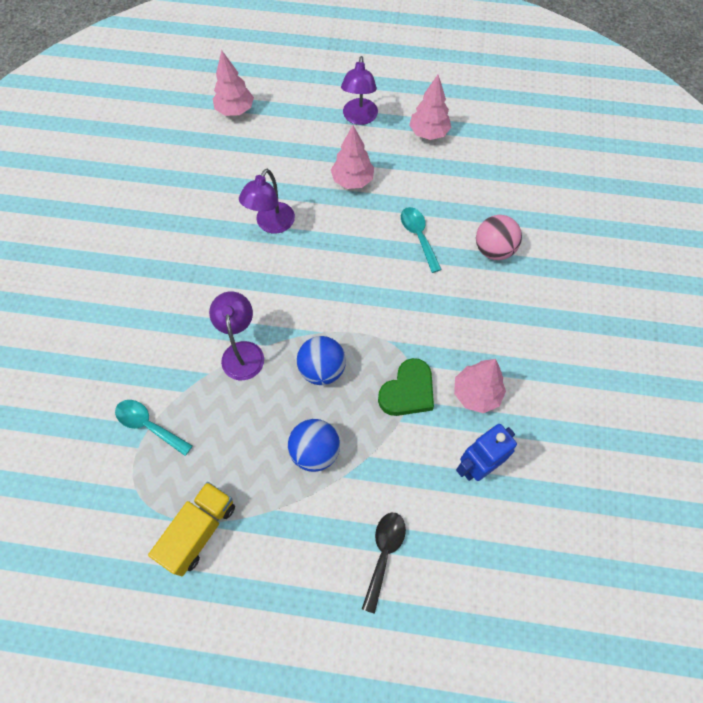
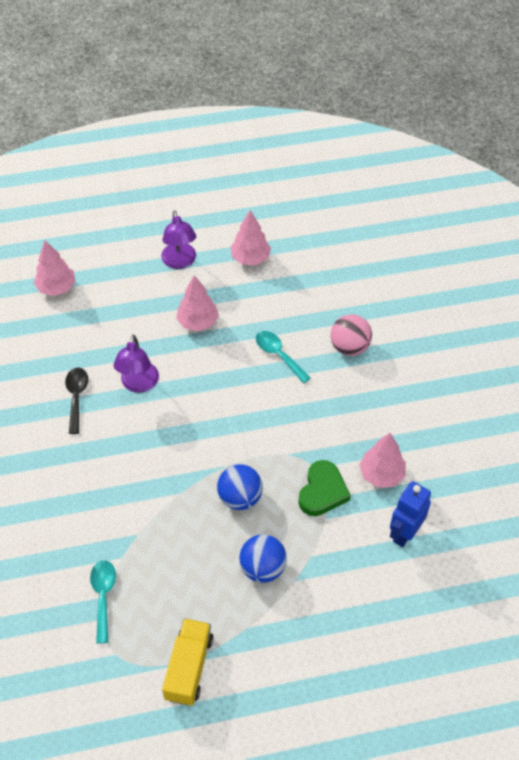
camera: 20 degrees left, 10 degrees down
turquoise spoon [115,400,193,456] -> turquoise spoon turned 75 degrees clockwise [90,560,116,644]
purple lamp [209,291,264,380] -> none
black spoon [362,512,406,614] -> black spoon moved to [65,368,88,434]

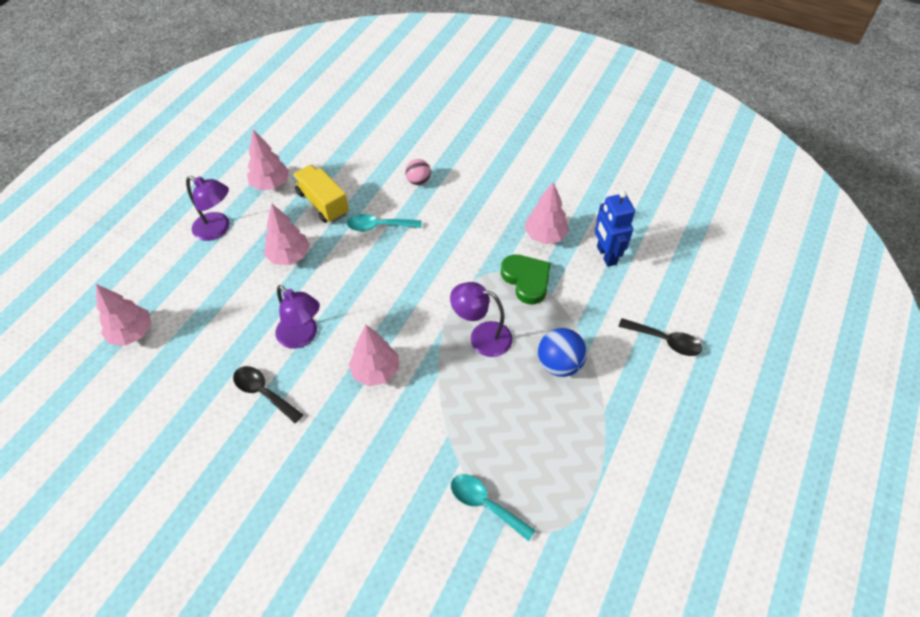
camera: 50 degrees left, 0 degrees up
yellow truck [162,618,213,706] -> yellow truck moved to [292,165,349,223]
blue ball [217,464,263,510] -> purple lamp [450,282,513,357]
pink ball [330,314,372,356] -> pink ball [405,159,431,185], size x0.65
none -> pink tree [349,325,399,386]
none -> black spoon [618,318,702,356]

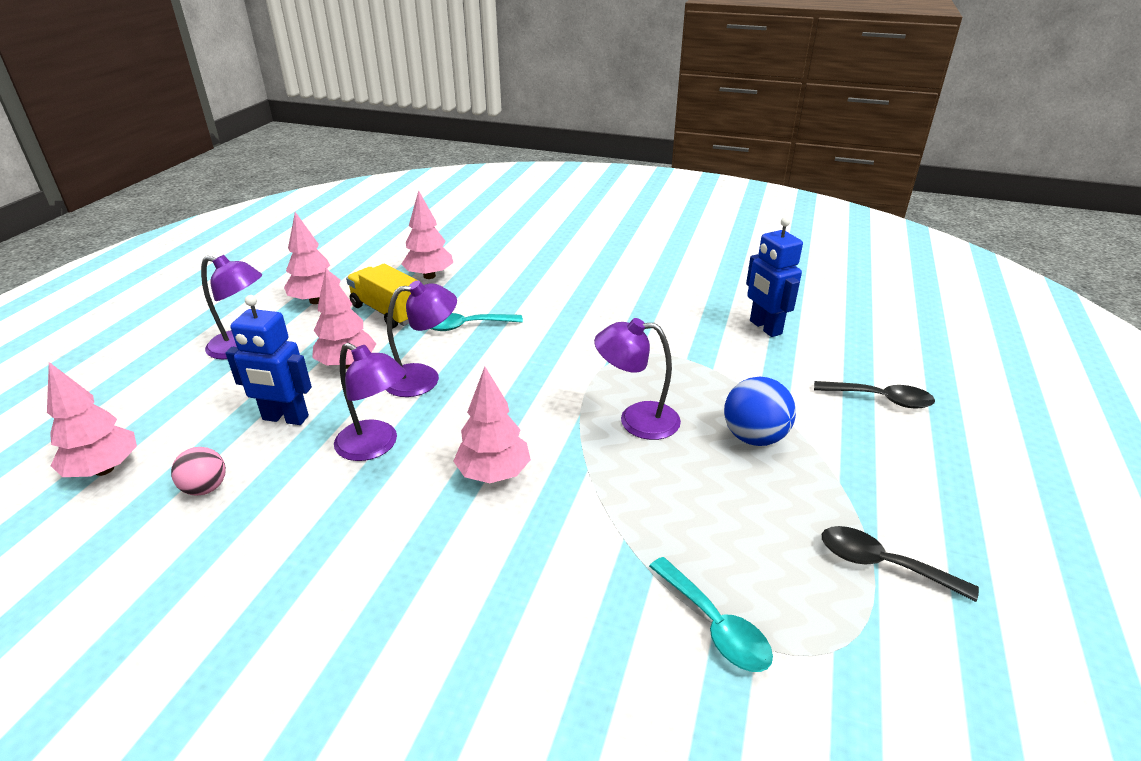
camera: 10 degrees left, 20 degrees down
black spoon [233,366,303,423] -> black spoon moved to [822,526,979,602]
pink ball [405,159,431,185] -> pink ball moved to [171,447,226,496]
turquoise spoon [451,474,536,541] -> turquoise spoon turned 150 degrees counterclockwise [649,557,773,672]
green heart [501,255,551,304] -> none
pink tree [524,182,569,244] -> pink tree moved to [401,190,453,279]
none -> blue robot [225,295,312,425]
none -> purple lamp [386,280,457,397]

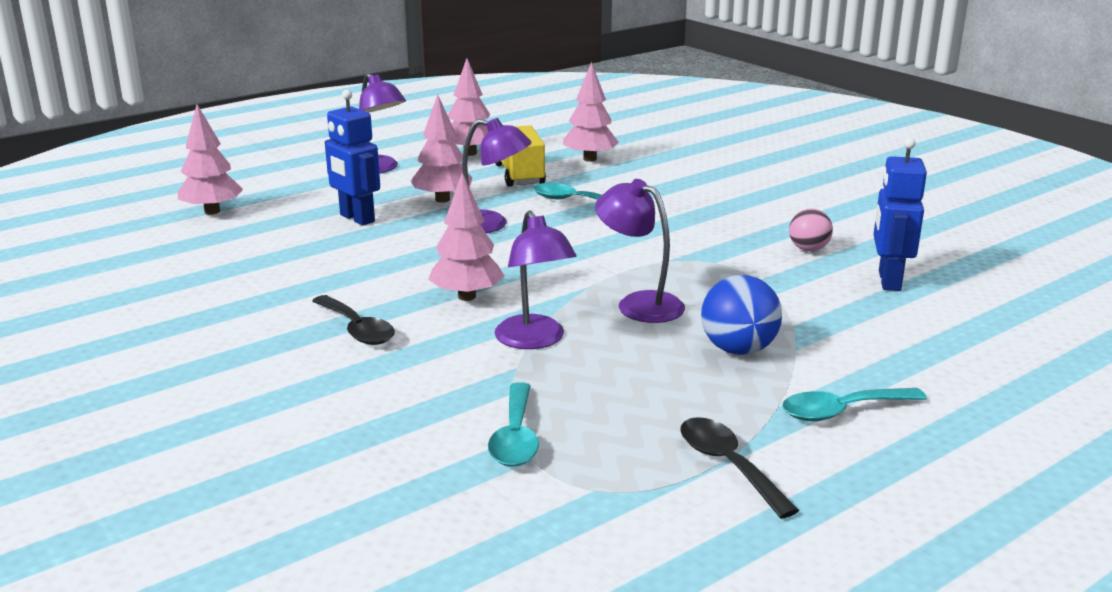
camera: 35 degrees right, 10 degrees down
pink ball [171,447,226,496] -> pink ball moved to [789,209,833,251]
purple lamp [334,343,406,461] -> purple lamp moved to [495,210,577,349]
black spoon [814,381,935,408] -> black spoon moved to [312,295,395,345]
none -> turquoise spoon [782,388,927,421]

